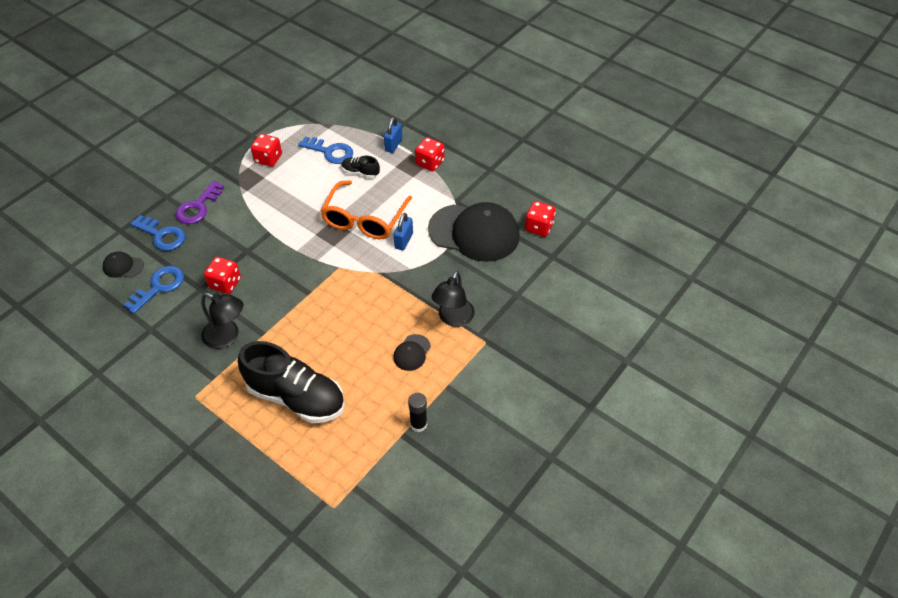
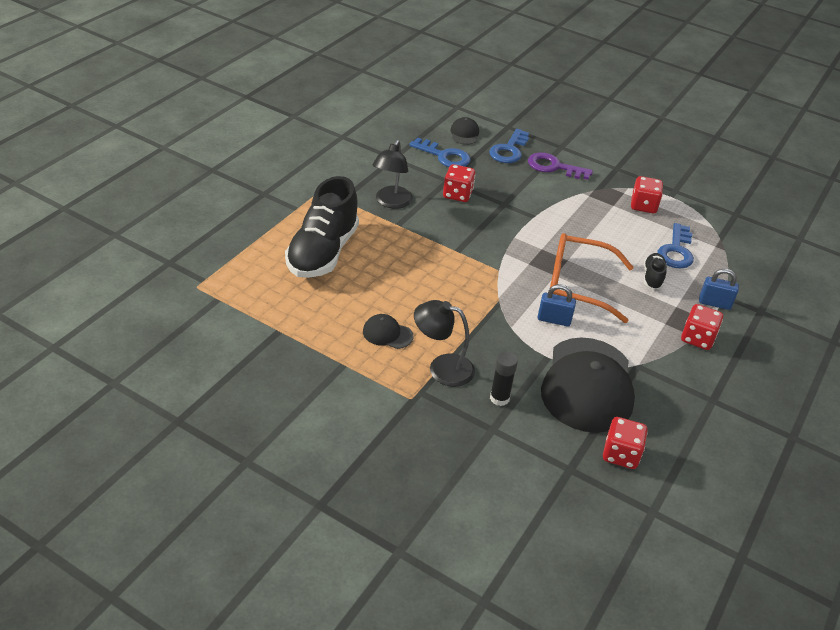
camera: 80 degrees right, 10 degrees down
black glue stick [408,393,427,432] -> black glue stick moved to [490,352,518,406]

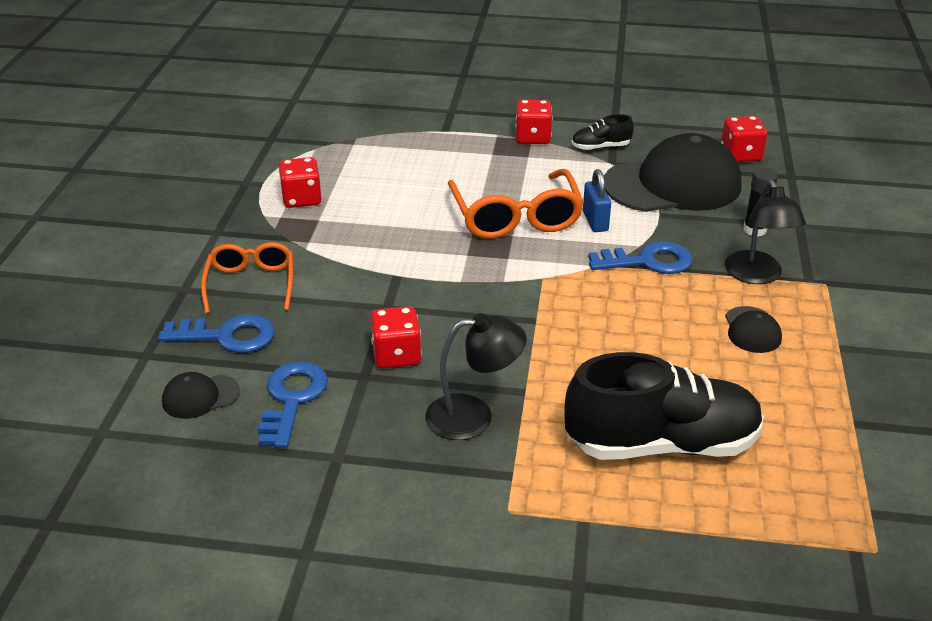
camera: 110 degrees left, 5 degrees down
purple key [528,152,593,180] -> orange glasses [201,242,293,314]
black shoe [644,253,667,289] -> black shoe moved to [571,114,634,150]
blue key [657,223,694,269] -> blue key moved to [588,241,693,274]
blue padlock [699,269,739,310] -> none

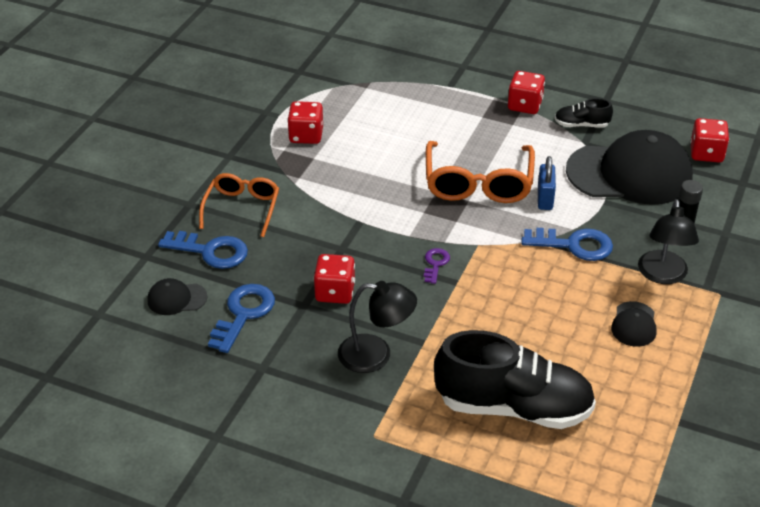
camera: 15 degrees right, 5 degrees up
none -> purple key [424,248,450,284]

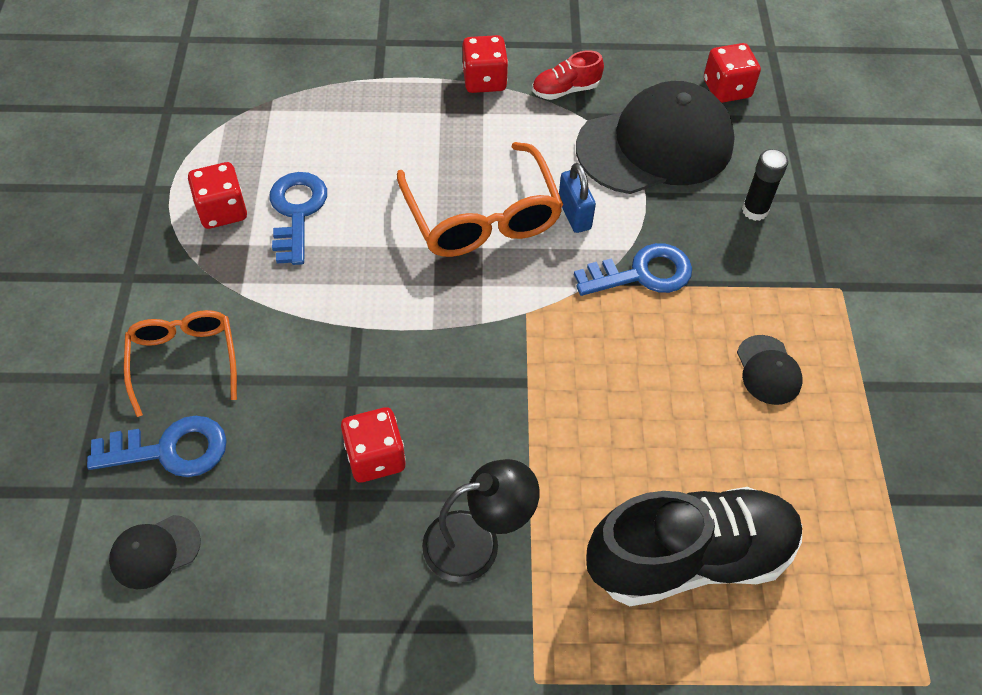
camera: 25 degrees left, 15 degrees up
blue key [208,284,275,353] -> blue key moved to [269,172,327,265]
purple key [424,248,450,284] -> none
black shoe [554,98,613,128] -> red shoe [532,50,604,100]
black lamp [638,199,699,284] -> none

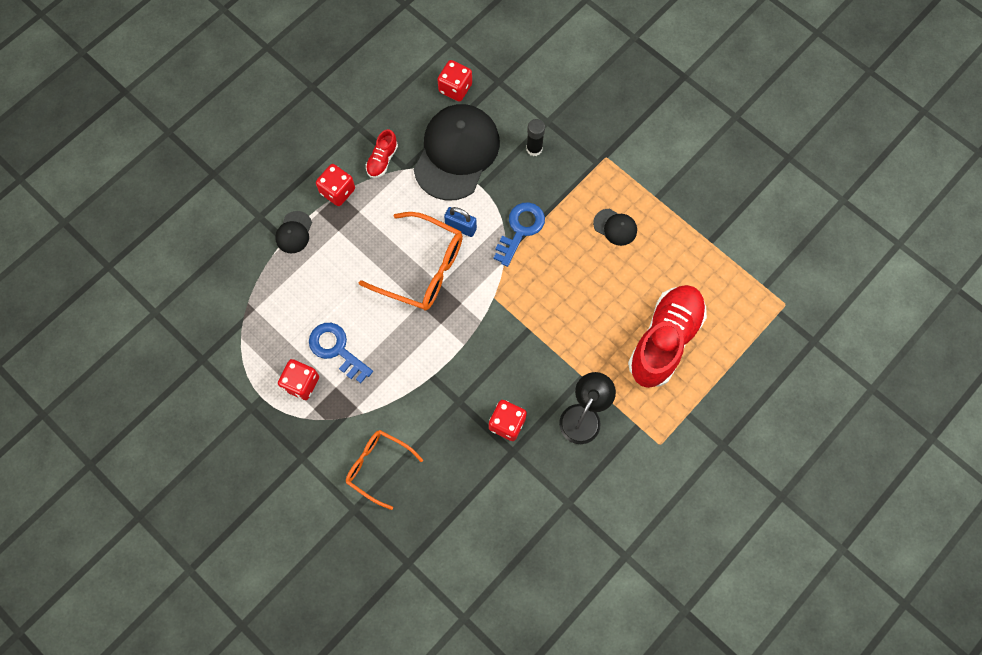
camera: 45 degrees left, 15 degrees up
blue key [87,416,227,477] -> none
black cap [109,515,201,589] -> black cap moved to [275,211,312,254]
black shoe [586,487,802,606] -> red shoe [628,285,707,388]

